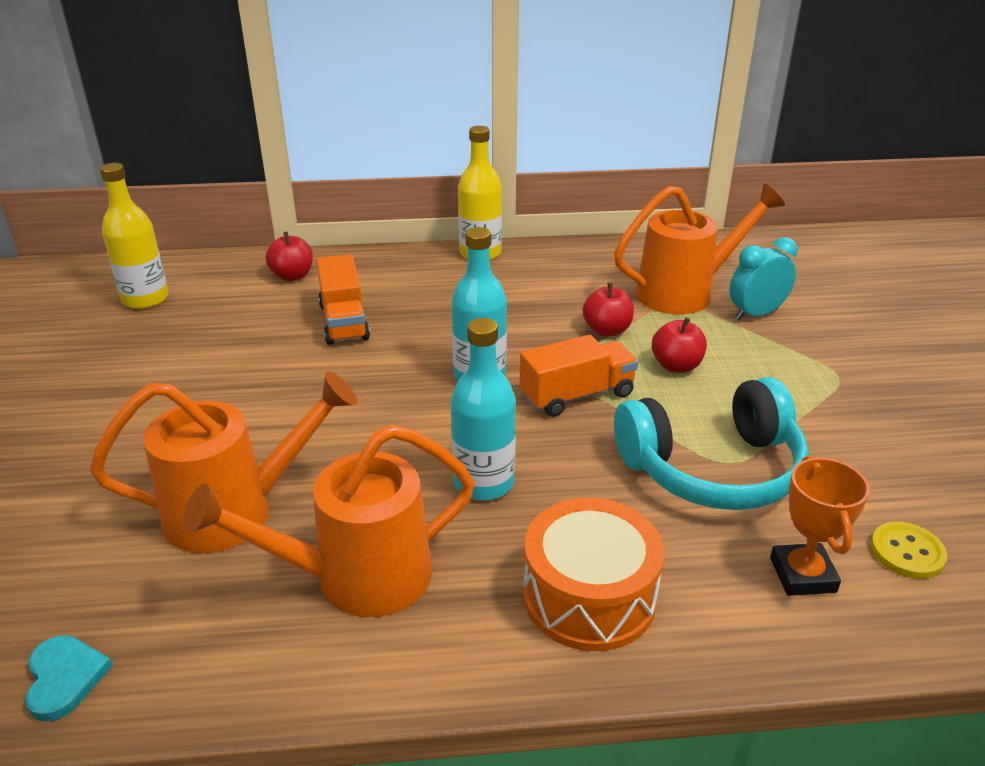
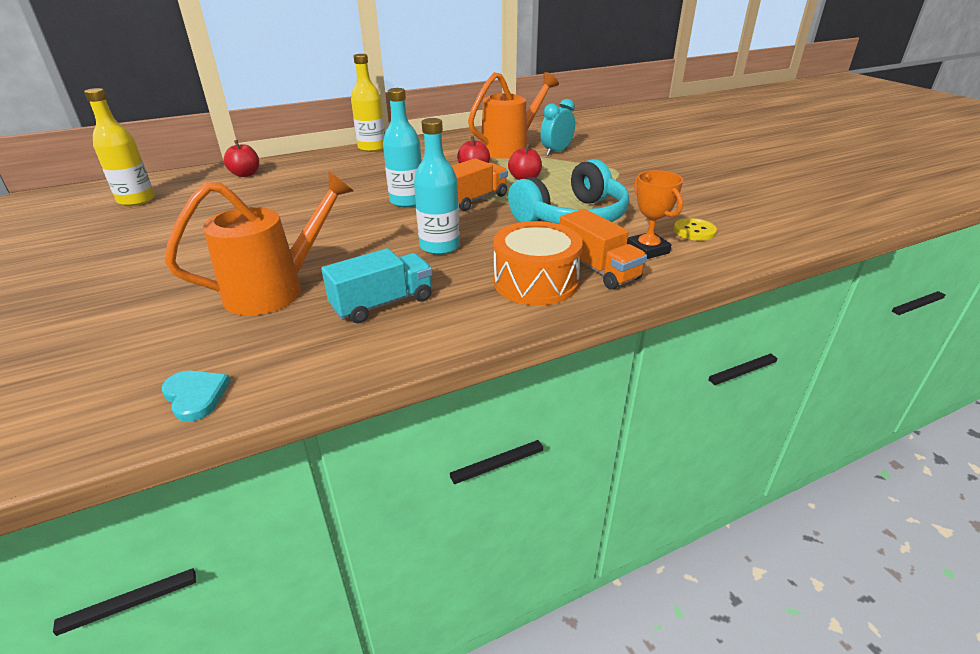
camera: 20 degrees left, 0 degrees up
orange watering can [183,425,475,617] -> turquoise truck [321,248,432,323]
orange truck [317,254,370,345] -> orange truck moved to [560,209,647,290]

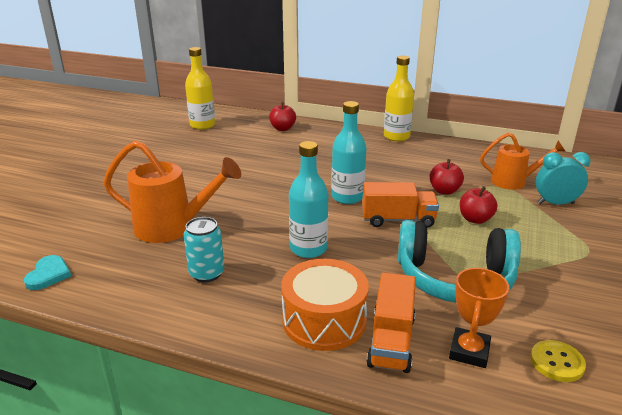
camera: 45 degrees right, 5 degrees down
turquoise truck [321,248,432,323] -> turquoise can [184,217,224,282]
orange watering can [468,72,559,159] -> orange watering can [480,133,566,190], size x0.65

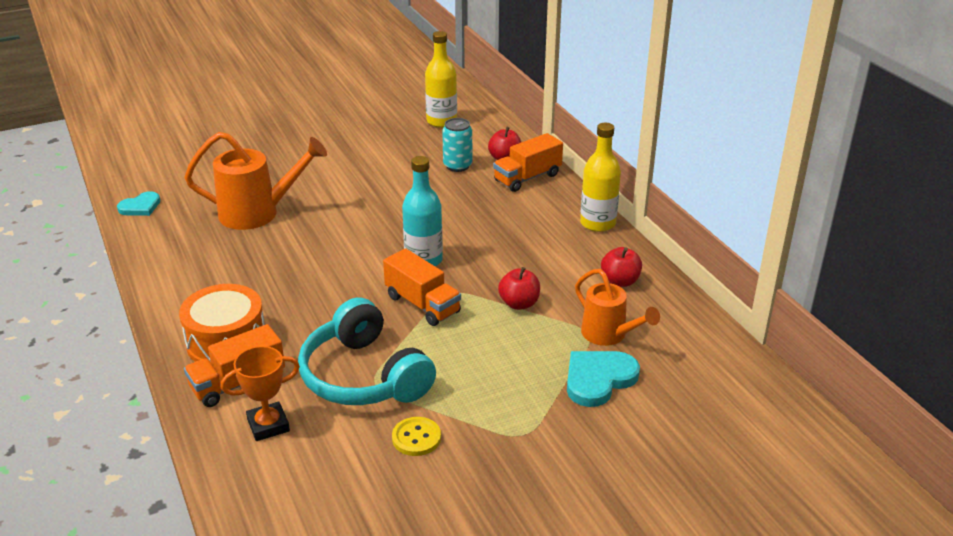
camera: 45 degrees right, 5 degrees up
orange watering can [103,141,241,243] -> orange watering can turned 60 degrees counterclockwise [184,132,327,230]
turquoise can [184,217,224,282] -> turquoise can moved to [442,118,472,172]
turquoise bottle [289,141,328,258] -> none
red apple [460,186,497,224] -> red apple moved to [601,247,642,287]
yellow button [530,340,586,382] -> yellow button moved to [392,417,441,456]
turquoise clock [536,152,591,205] -> turquoise heart [567,351,640,407]
none -> orange truck [493,133,563,192]

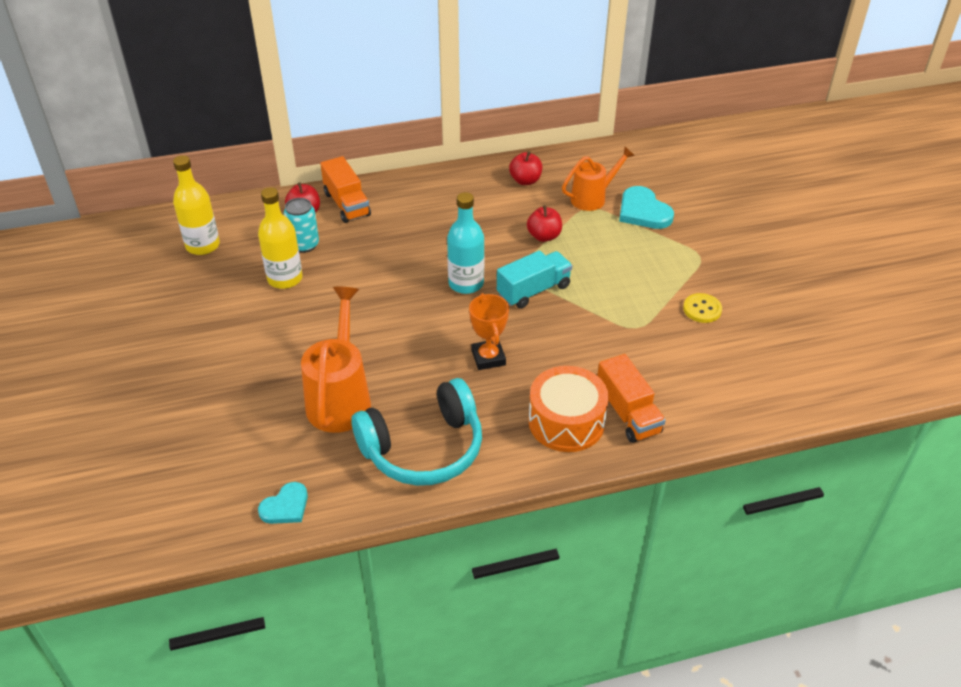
camera: 80 degrees left, 10 degrees up
turquoise heart [117,191,160,216] -> turquoise heart turned 75 degrees clockwise [258,482,308,524]
orange trophy [221,346,300,441] -> orange trophy moved to [469,293,509,370]
turquoise headphones [298,297,436,405] -> turquoise headphones moved to [351,378,482,486]
orange truck [383,248,461,326] -> turquoise truck [497,250,572,309]
yellow bottle [580,123,621,232] -> yellow bottle moved to [258,187,303,289]

